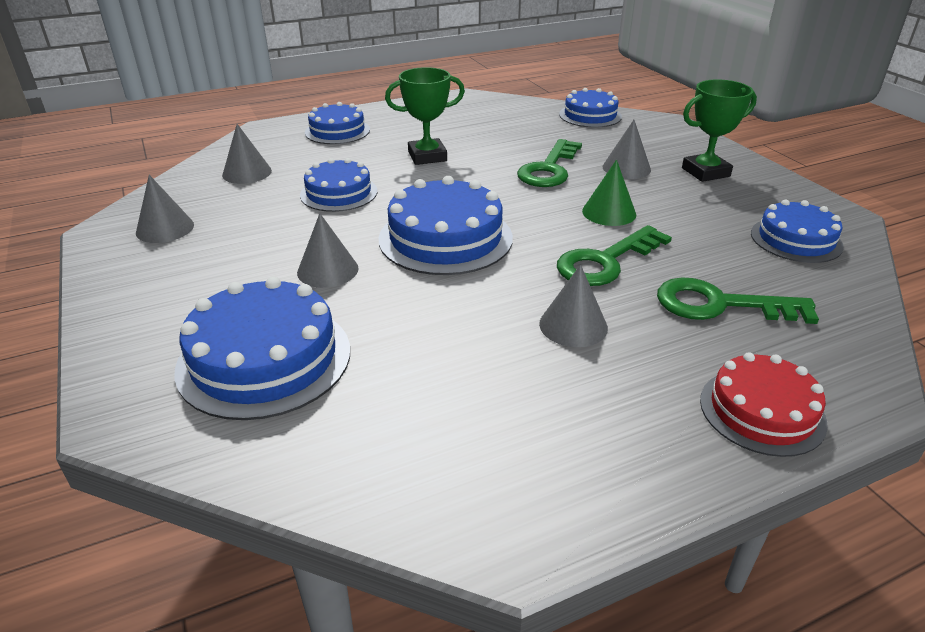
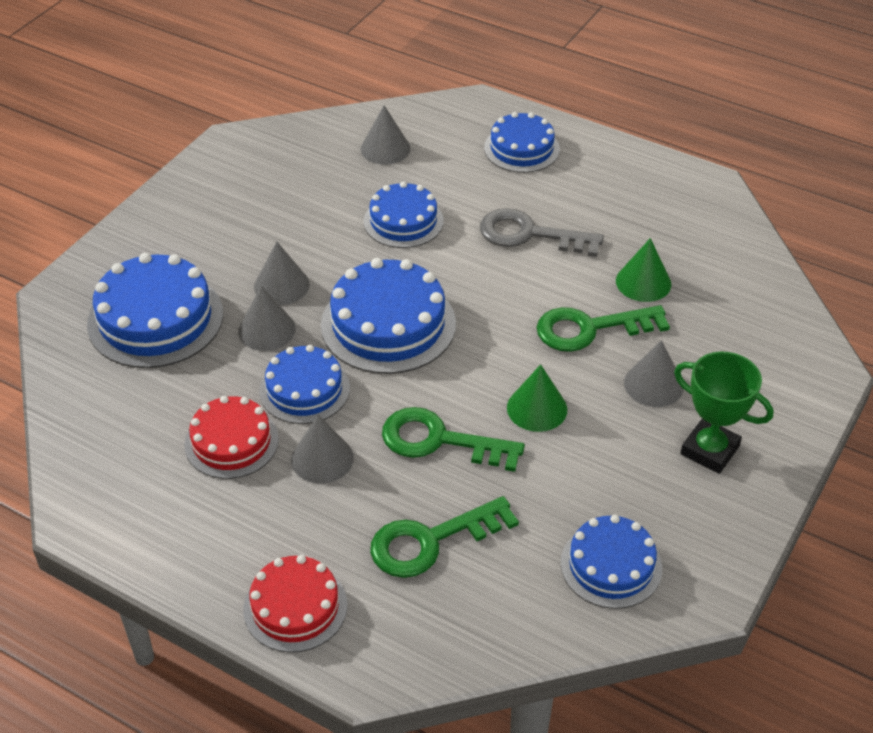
camera: 55 degrees right, 10 degrees up
grey cone [136,175,194,243] -> grey cone moved to [238,286,296,351]
green trophy [385,67,465,165] -> grey key [480,208,604,257]
blue cake [559,88,622,128] -> blue cake moved to [259,345,350,424]
green key [657,277,819,324] -> green key turned 90 degrees counterclockwise [370,496,519,578]
none -> red cake [184,396,279,479]
none -> green cone [616,238,671,302]

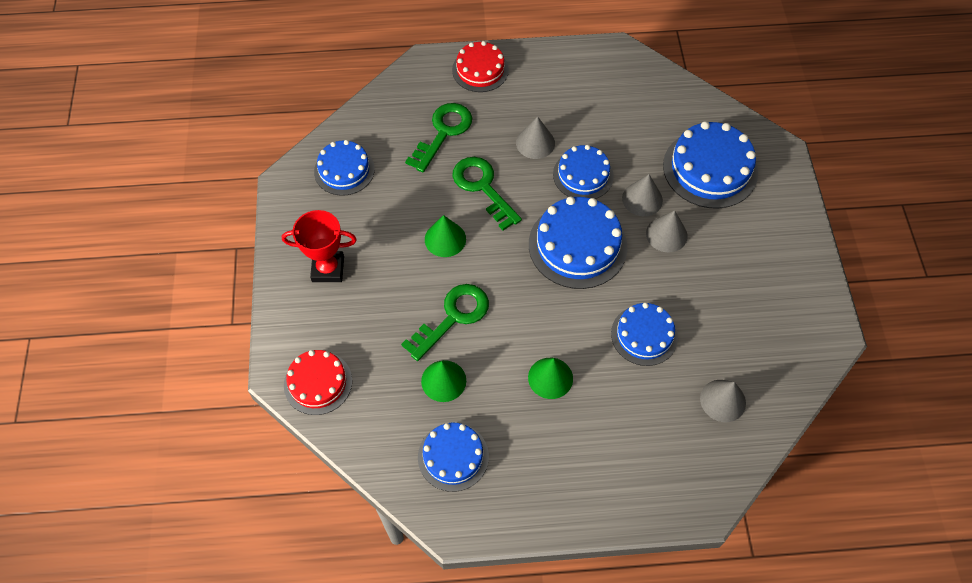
camera: 145 degrees right, 15 degrees up
red cake [184,396,279,479] -> red cake moved to [284,350,352,415]
green key [382,407,525,472] -> green key turned 105 degrees counterclockwise [452,157,522,231]
grey key [480,208,604,257] -> green cone [528,358,573,399]
blue cake [484,112,560,173] -> blue cake moved to [418,423,489,492]
grey cone [624,340,684,407] -> none
green trophy [674,351,773,474] -> red trophy [282,210,357,282]

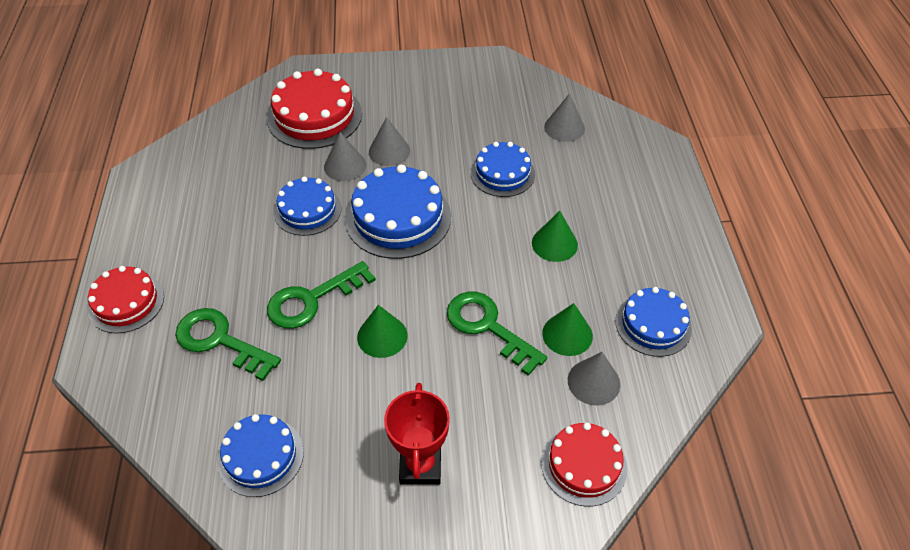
camera: 90 degrees left, 10 degrees down
grey cone [516,116,555,159] -> grey cone moved to [568,352,620,406]
blue cake [663,121,758,209] -> red cake [267,69,362,149]

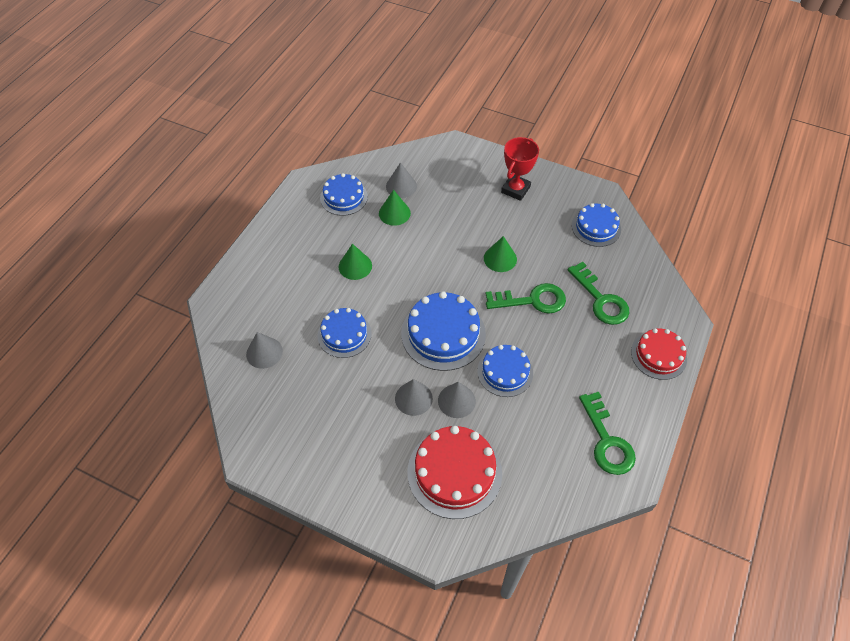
camera: 150 degrees left, 5 degrees up
green key [447,292,547,376] -> green key moved to [579,392,636,475]
red cake [541,423,627,506] -> none

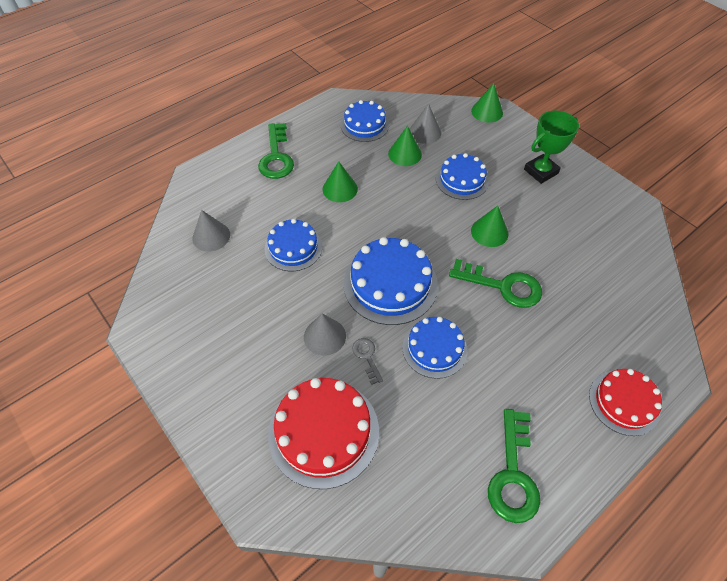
camera: 25 degrees right, 0 degrees up
grey cone [438,382,476,418] -> grey key [352,338,383,385]
red trophy [501,137,539,201] -> green trophy [524,111,579,184]
green key [568,262,629,325] -> green key moved to [258,123,294,179]
blue cake [572,203,621,247] -> blue cake moved to [436,153,489,200]
none -> green cone [471,83,503,123]

